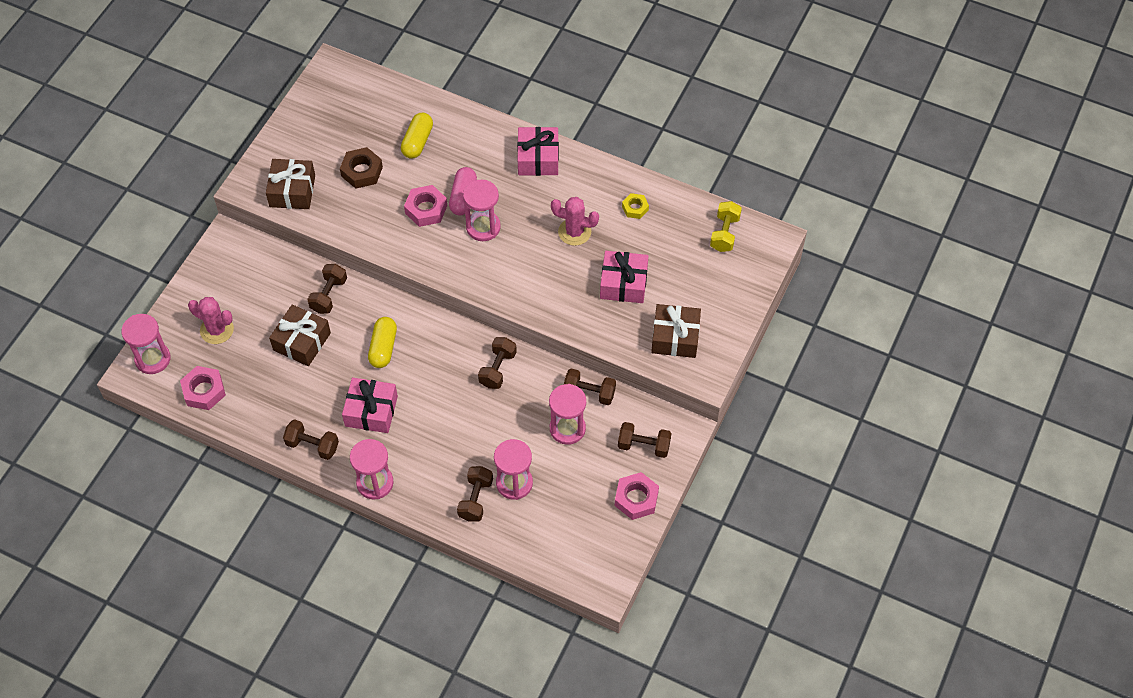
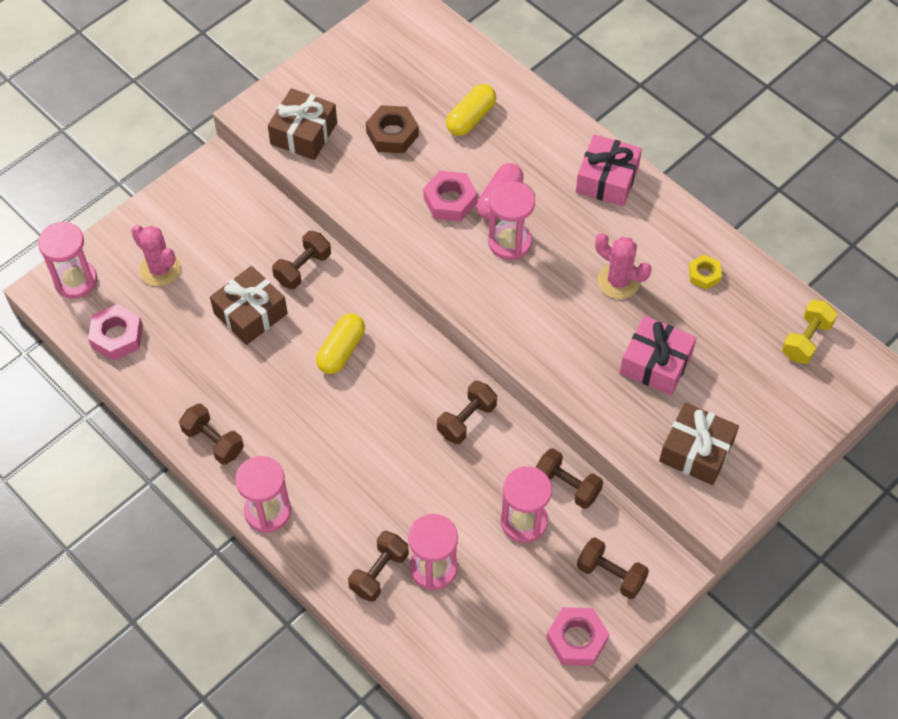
camera: 20 degrees right, 0 degrees up
pink gift [342,377,398,433] -> none

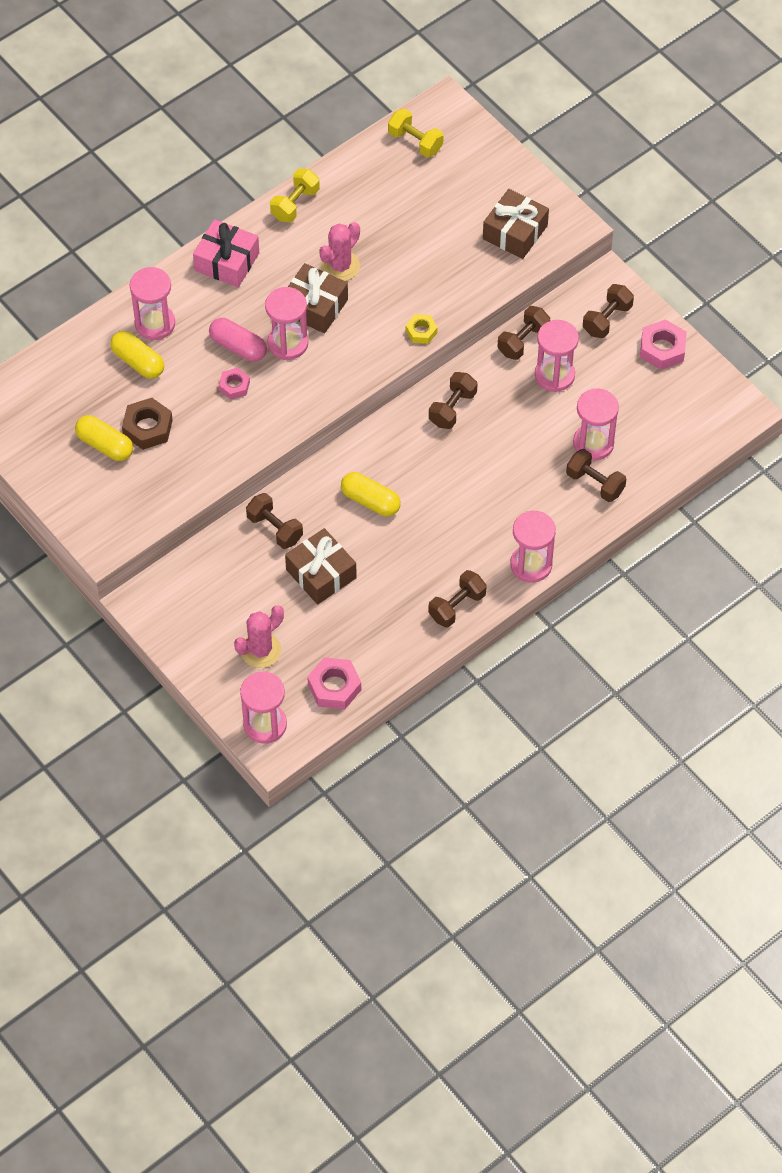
camera: 85 degrees left, 0 degrees up
brown gift [268,88,337,160] -> brown gift moved to [288,263,348,333]
pink nut [423,171,477,221] -> pink nut [219,368,250,399], size x0.63
brown dumbbell [437,381,497,444] -> brown dumbbell turned 75 degrees clockwise [429,372,477,429]
pink gift [620,316,697,395] -> none
yellow nut [689,255,722,290] -> yellow nut moved to [406,314,438,344]
none -> yellow capsule [75,415,133,461]
none -> pink hourglass [130,267,175,340]
none -> yellow dumbbell [270,169,320,222]

